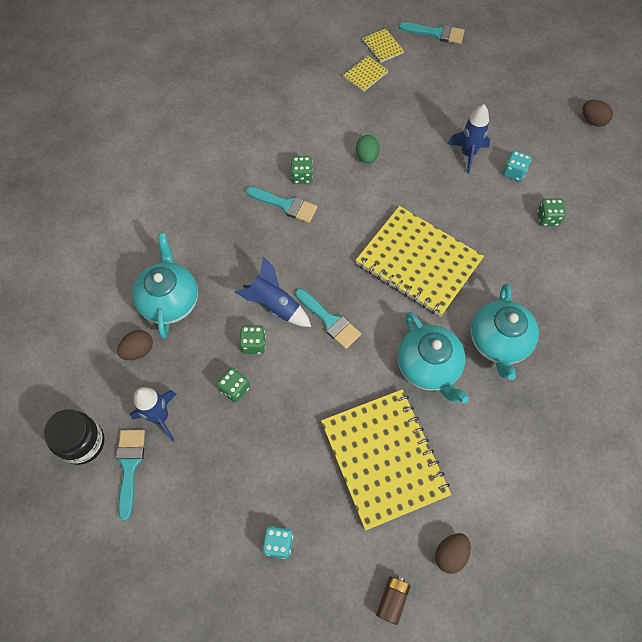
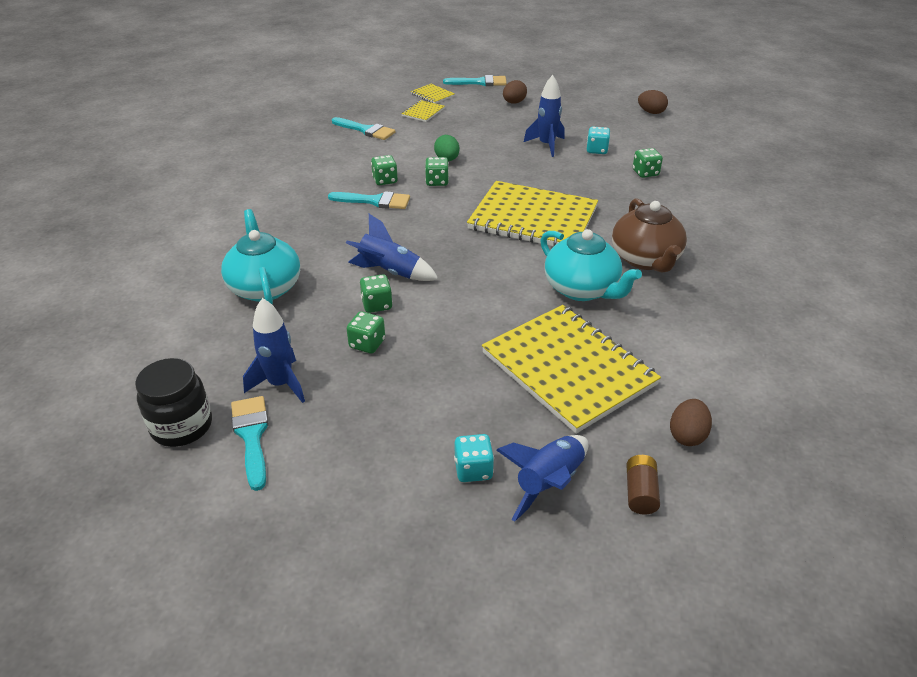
camera: 15 degrees left, 25 degrees down
brown egg [117,330,153,360] -> brown egg moved to [503,80,527,104]
turquoise brush [295,289,361,349] -> turquoise brush moved to [332,117,396,140]
turquoise teapot [471,284,539,380] -> brown teapot [612,198,687,272]
none -> green dice [425,157,449,186]
none -> blue rocket [496,435,588,522]

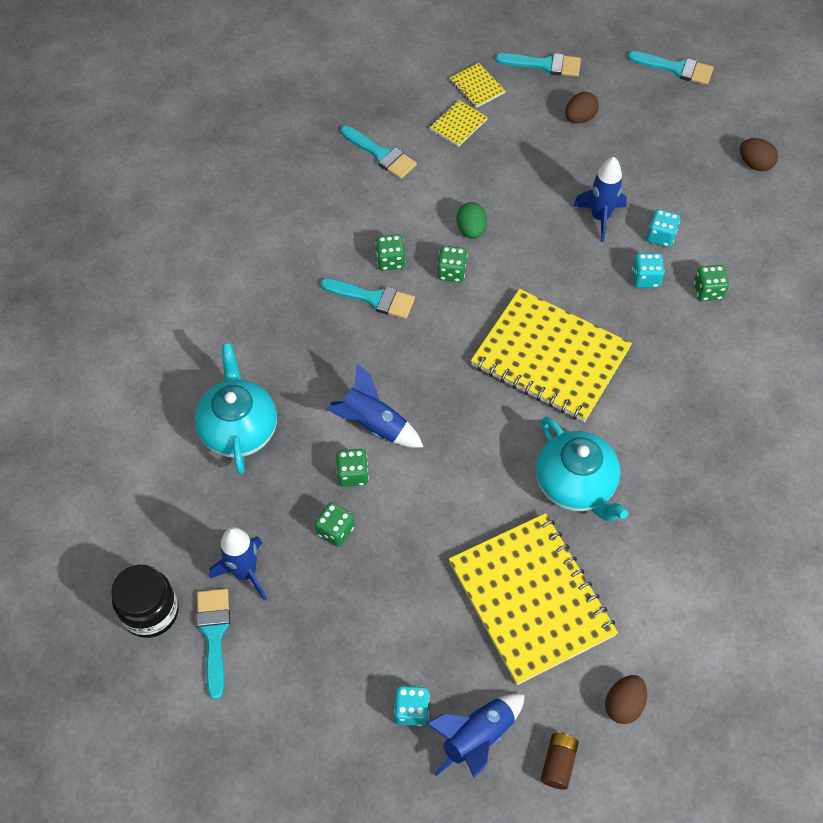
camera: 10 degrees right, 20 degrees up
brown teapot [612,198,687,272] -> none
none -> turquoise brush [628,51,714,85]
none -> turquoise dice [632,253,665,288]

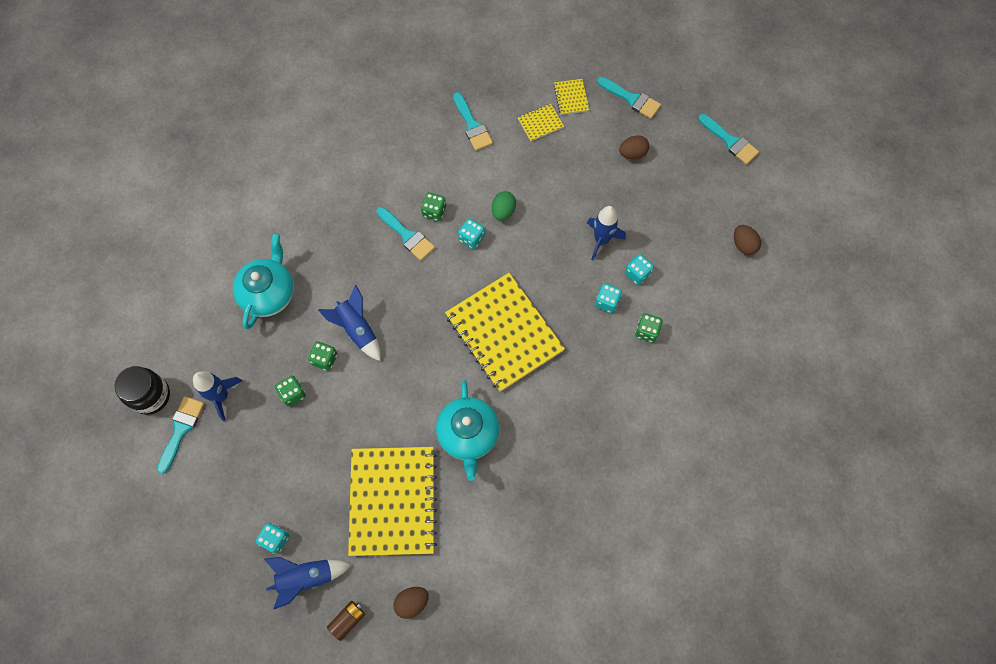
camera: 25 degrees right, 10 degrees up
green dice [437,246,467,282] -> turquoise dice [458,218,485,249]

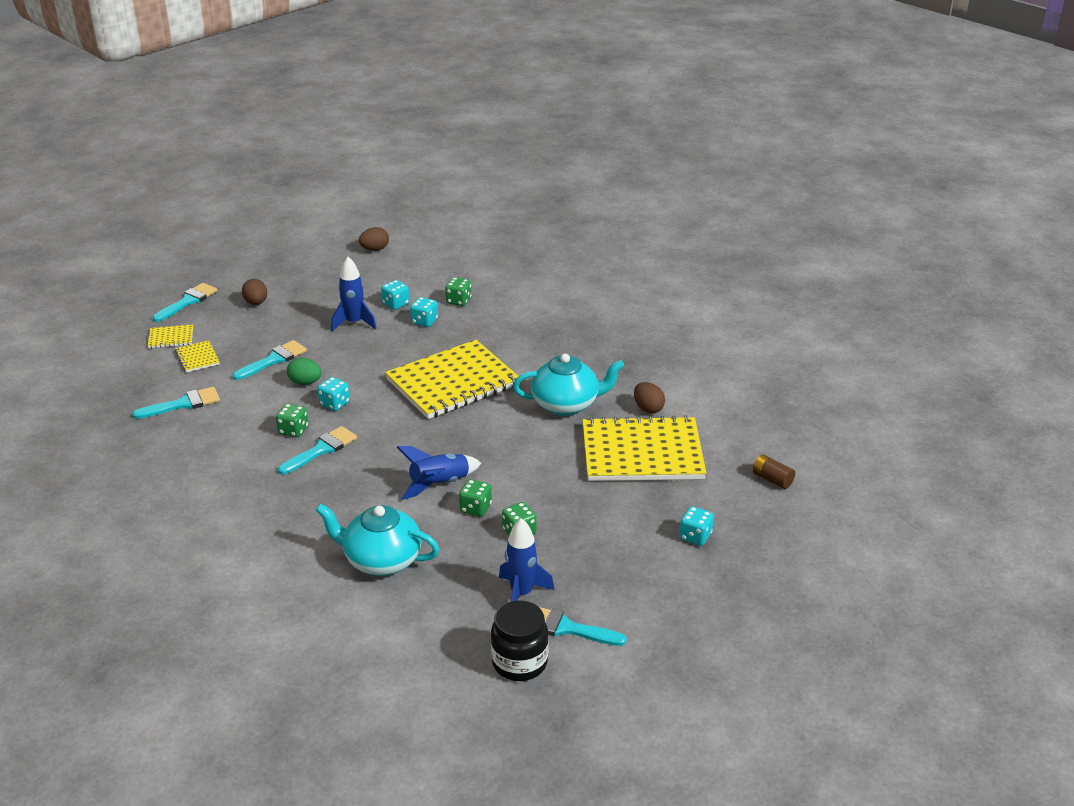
camera: 90 degrees left, 35 degrees down
blue rocket [264,557,351,609] -> none
brown egg [393,587,429,619] -> brown egg moved to [634,382,665,413]
turquoise brush [698,114,759,165] -> turquoise brush moved to [233,340,307,380]

